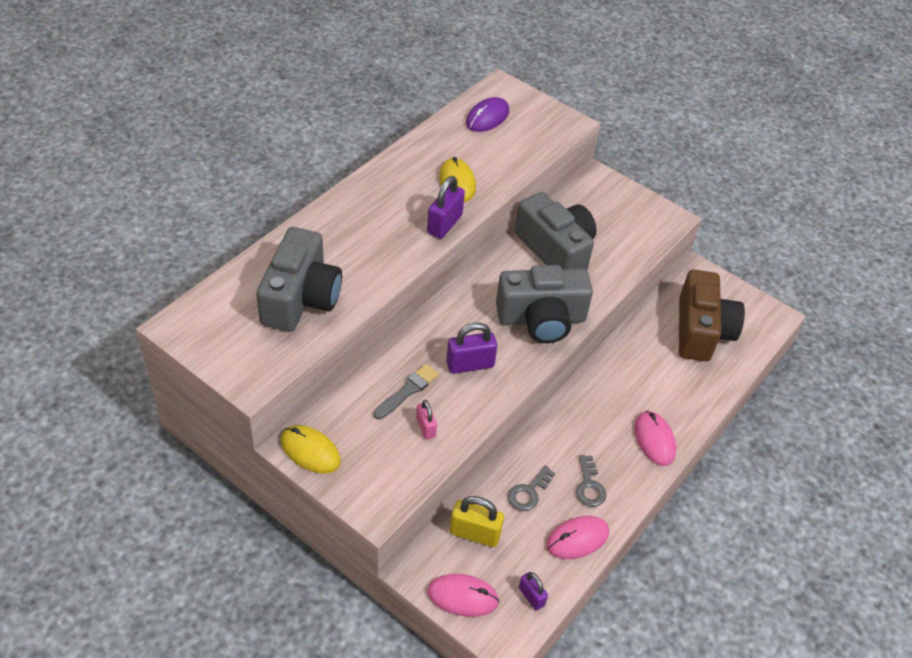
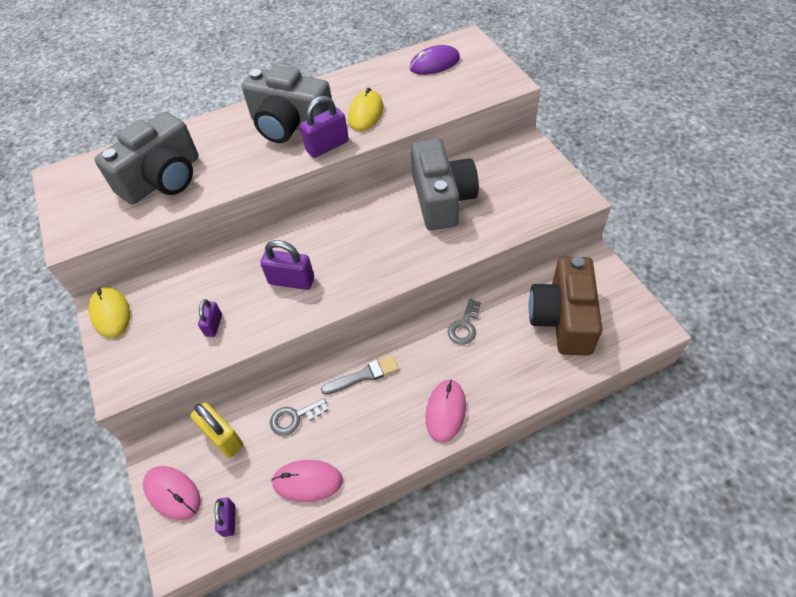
camera: 35 degrees right, 5 degrees up
grey brush [374,364,439,419] -> grey brush moved to [321,355,399,395]
pink padlock [416,400,437,439] -> purple padlock [198,299,222,337]
grey camera [496,265,593,343] -> grey camera moved to [242,66,332,143]
grey key [576,455,607,507] -> grey key moved to [448,299,481,345]
brown camera [679,270,745,361] -> brown camera turned 150 degrees clockwise [529,256,603,356]

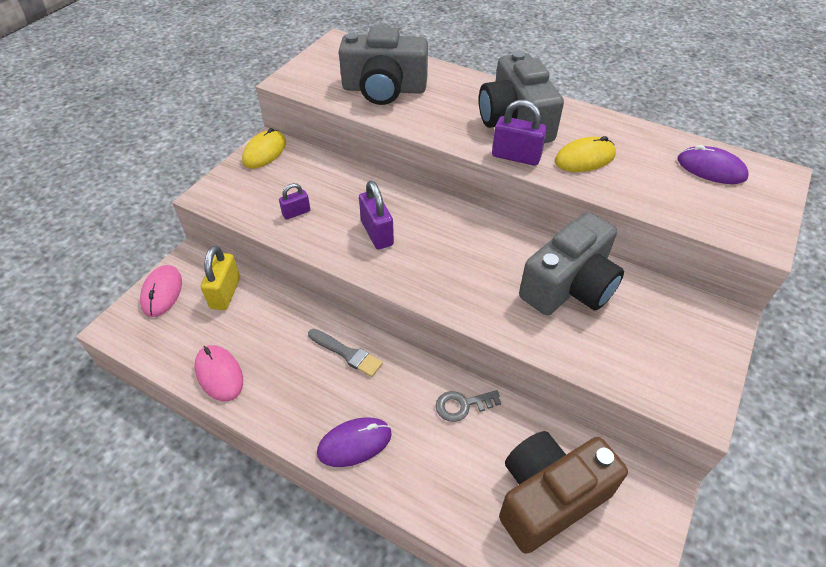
camera: 50 degrees right, 5 degrees down
purple padlock [214,497,235,537] -> none
grey key [270,398,328,435] -> none
pink mouse [425,380,466,443] -> purple mouse [317,417,392,467]

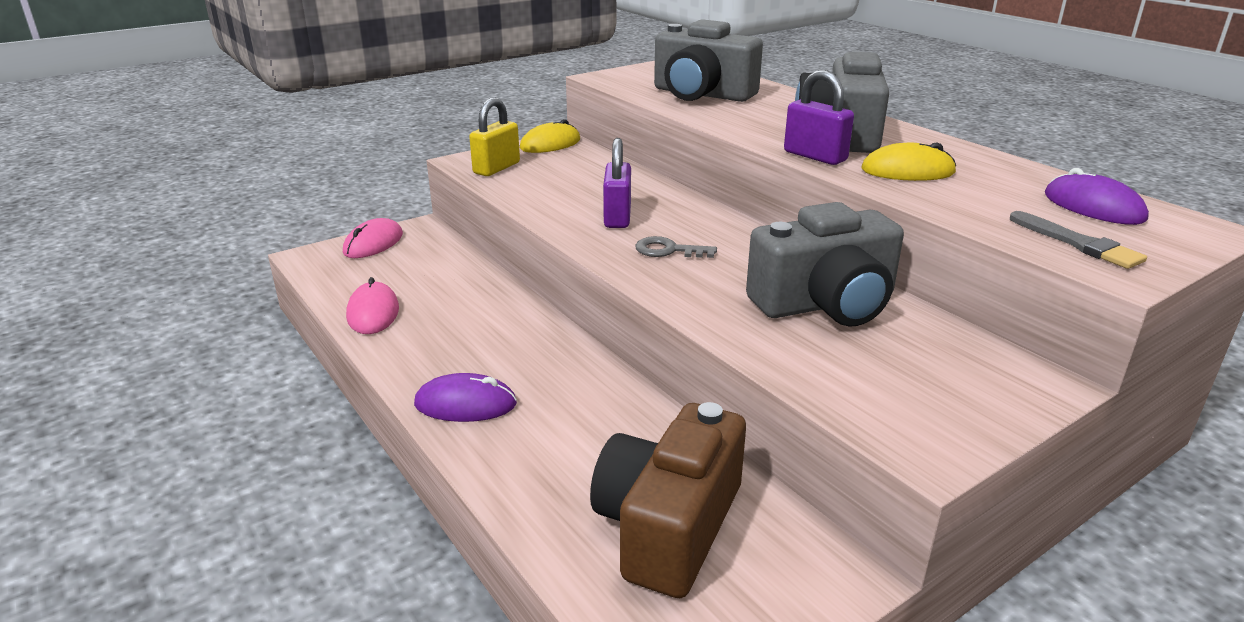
camera: 25 degrees right, 20 degrees down
yellow padlock [201,246,240,310] -> yellow padlock moved to [469,98,520,176]
purple padlock [279,183,310,220] -> none
grey brush [308,329,383,377] -> grey brush moved to [1010,211,1147,269]
grey key [436,390,501,422] -> grey key moved to [635,236,717,258]
brown camera [499,431,628,554] -> brown camera turned 60 degrees counterclockwise [590,402,746,598]

